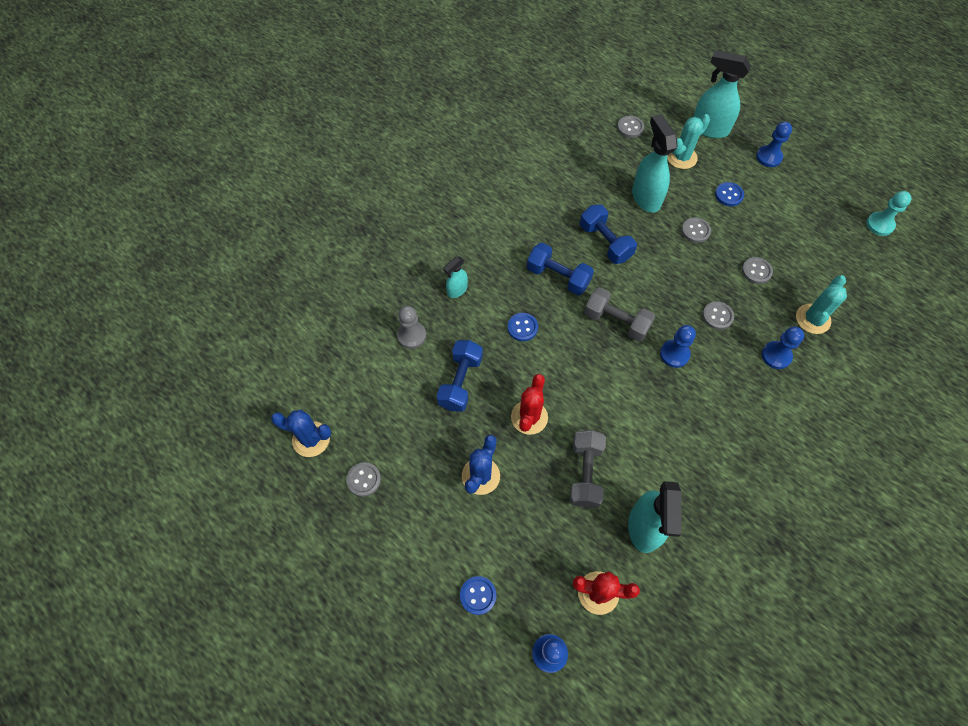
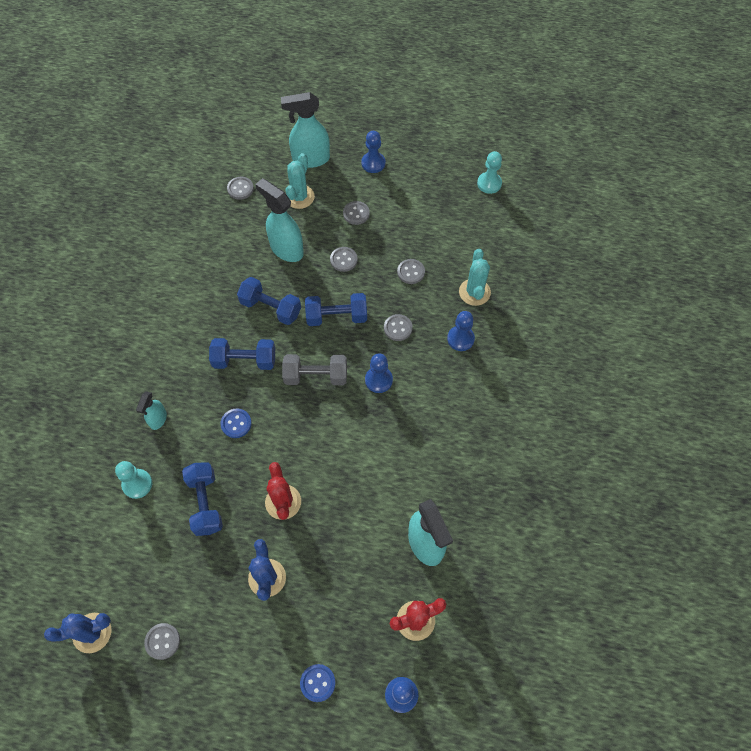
camera: 30 degrees left, 0 degrees up
grey pawn [397,306,426,349] -> turquoise pawn [115,461,152,499]
grey dumbbell [569,430,606,508] -> none
blue button [715,182,744,206] -> grey button [343,201,370,225]
none -> blue dumbbell [305,293,367,326]

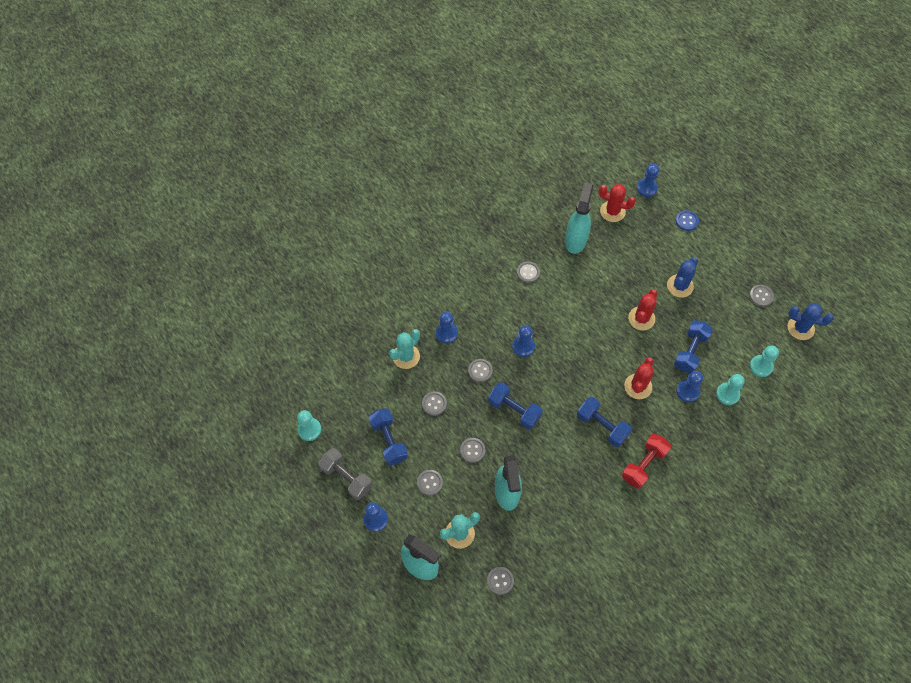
camera: 140 degrees left, 0 degrees up
turquoise spray bottle [136,391,167,430] -> none
blue button [221,408,252,438] -> red cactus [624,357,654,399]
blue dumbbell [237,277,301,325] -> blue dumbbell moved to [369,408,408,466]
grey dumbbell [282,354,347,385] -> grey dumbbell moved to [318,448,372,500]
none -> grey button [517,261,540,283]
none -> red dumbbell [622,434,671,489]
none -> blue pawn [676,371,703,402]
none -> turquoise pawn [750,345,779,377]

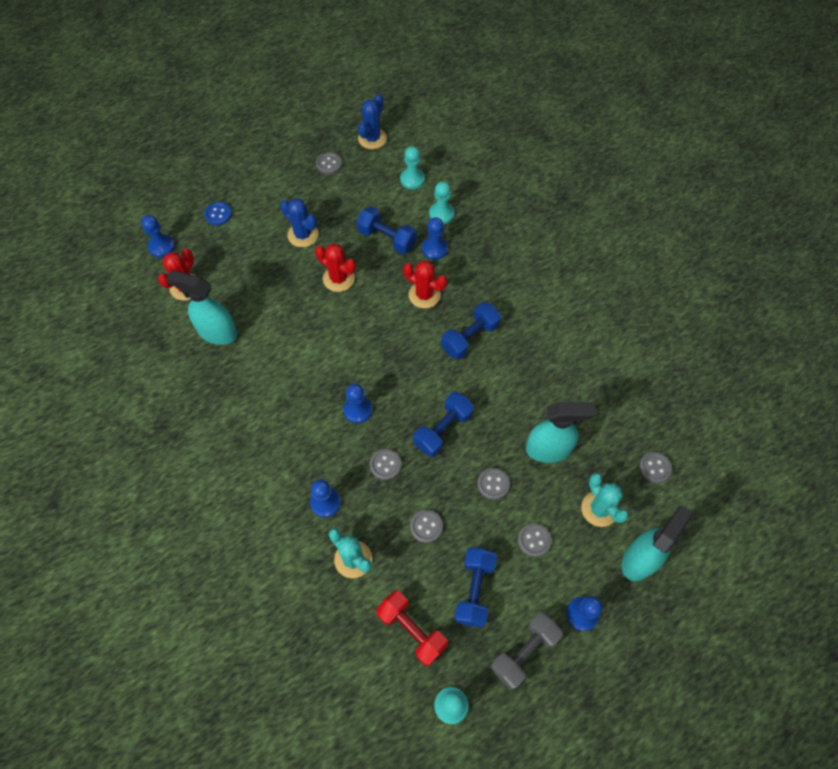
camera: 85 degrees left, 0 degrees up
blue dumbbell [369,408,408,466] -> blue dumbbell turned 60 degrees counterclockwise [454,548,497,628]
grey button [517,261,540,283] -> none
red dumbbell [622,434,671,489] -> red dumbbell moved to [376,590,448,666]

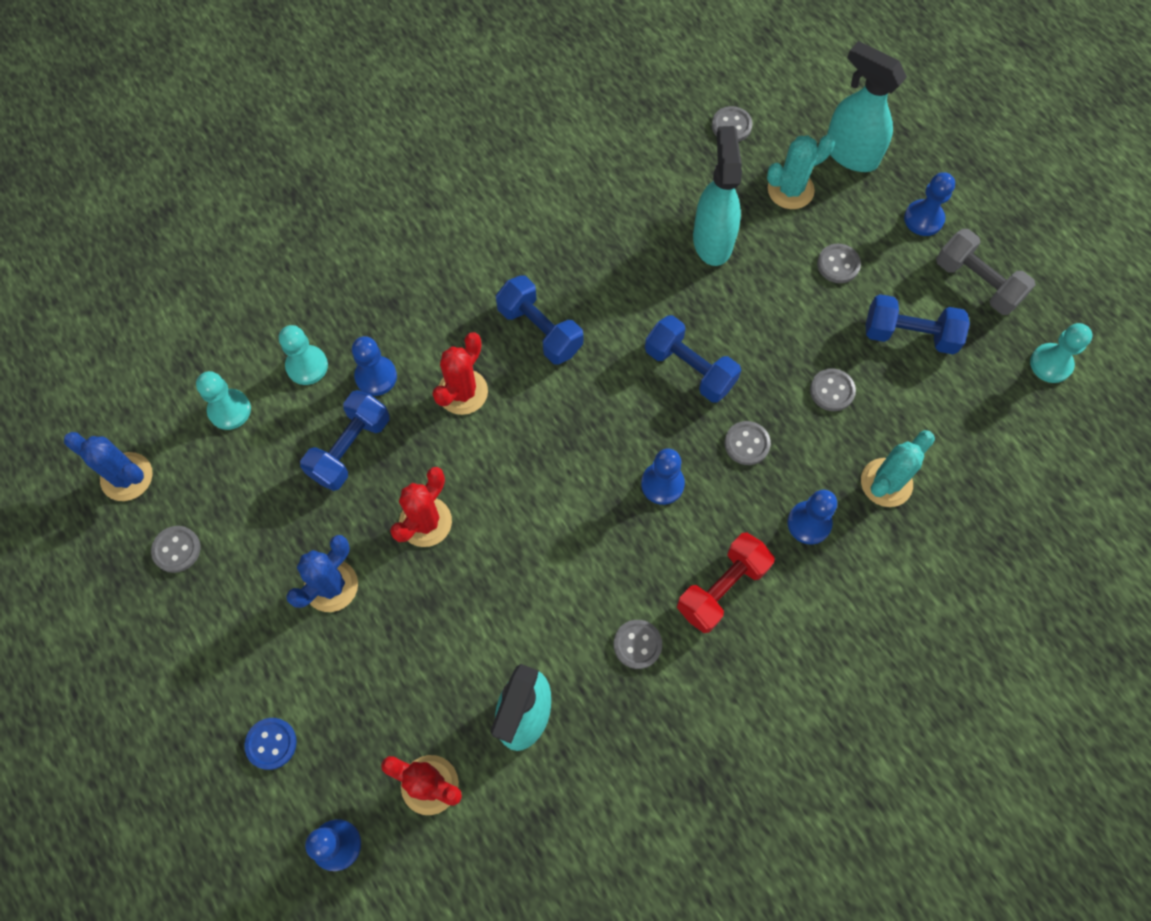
camera: 90 degrees left, 5 degrees up
red dumbbell [376,590,448,666] -> red dumbbell moved to [677,533,775,633]
grey button [477,468,510,500] -> grey button moved to [614,620,662,669]

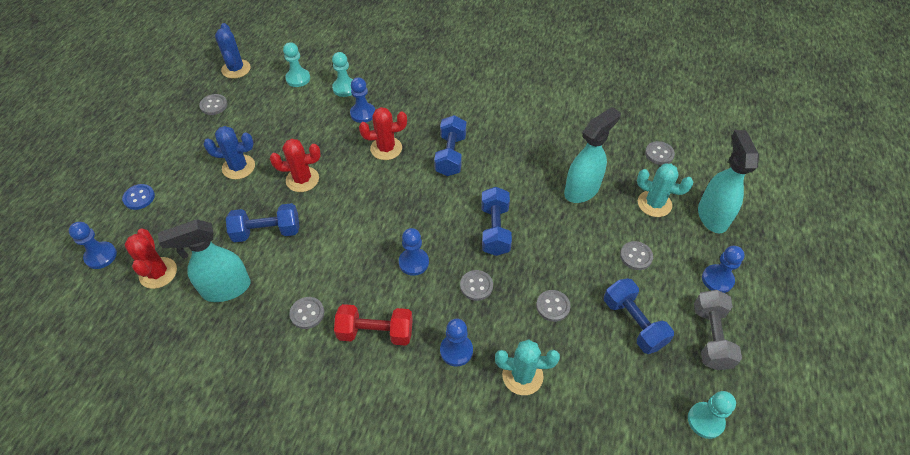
camera: 50 degrees right, 15 degrees down
blue dumbbell [300,390,390,491] -> blue dumbbell moved to [226,203,299,242]

